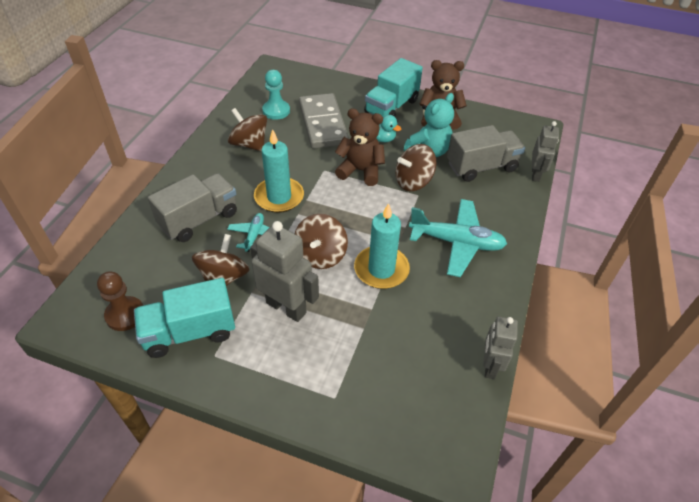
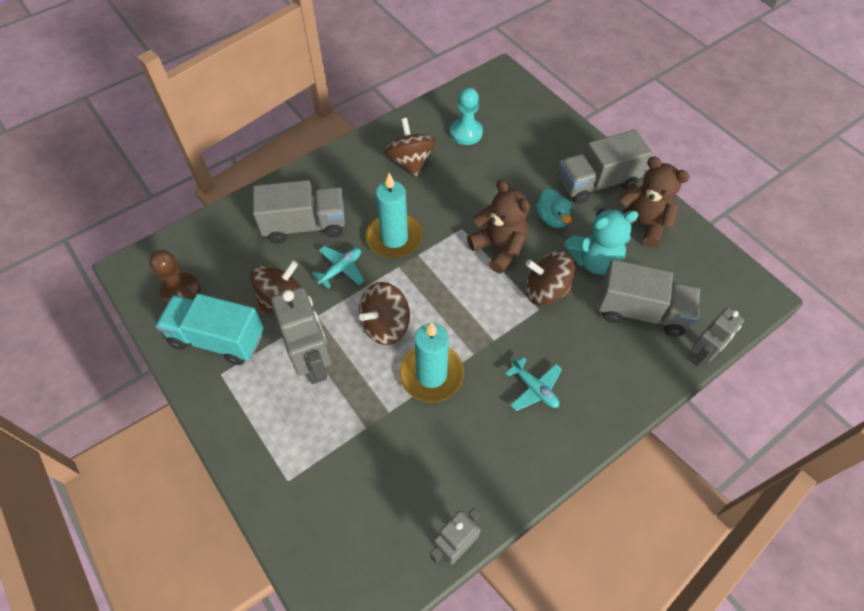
camera: 35 degrees right, 10 degrees up
grey domino [299,93,349,149] -> none
turquoise truck [364,58,423,117] -> grey truck [559,130,652,204]
turquoise plane [409,199,507,277] -> turquoise plane [505,357,562,411], size x0.53

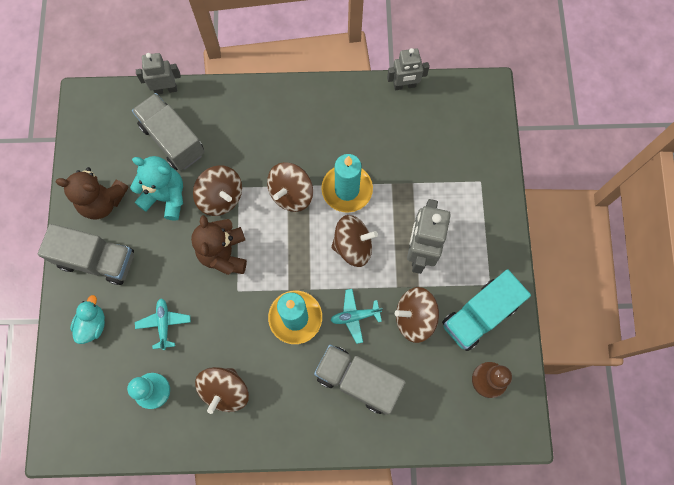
camera: 145 degrees left, 15 degrees up
turquoise truck [155,294,264,365] -> turquoise truck turned 90 degrees clockwise [442,269,531,351]
turquoise plane [505,357,562,411] -> turquoise plane moved to [135,298,191,350]
turquoise duck [536,188,572,228] -> turquoise duck moved to [70,295,105,344]
brown teddy bear [618,157,690,248] -> brown teddy bear turned 60 degrees counterclockwise [56,167,129,219]
none -> brown spinning top [267,162,313,212]

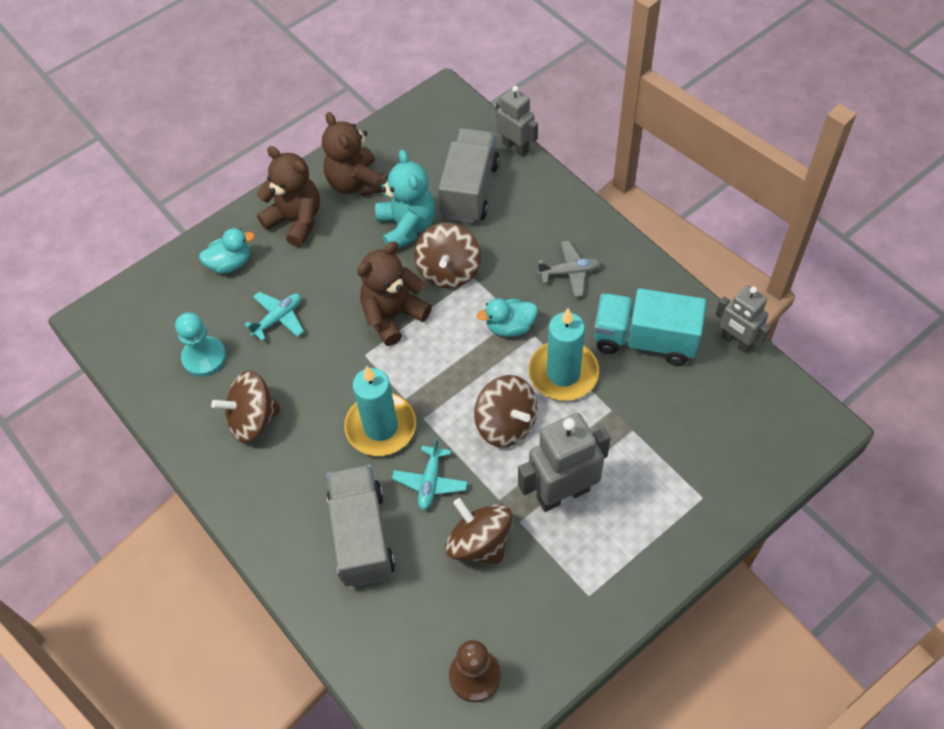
camera: 55 degrees right, 15 degrees down
grey truck [38,224,134,285] -> brown teddy bear [257,146,320,247]
brown spinning top [267,162,313,212] -> turquoise duck [477,298,537,337]
turquoise plane [330,289,383,344] -> turquoise plane turned 120 degrees counterclockwise [392,438,468,510]
turquoise truck [442,269,531,351] -> turquoise truck moved to [594,288,706,365]
none -> grey plane [537,241,601,297]

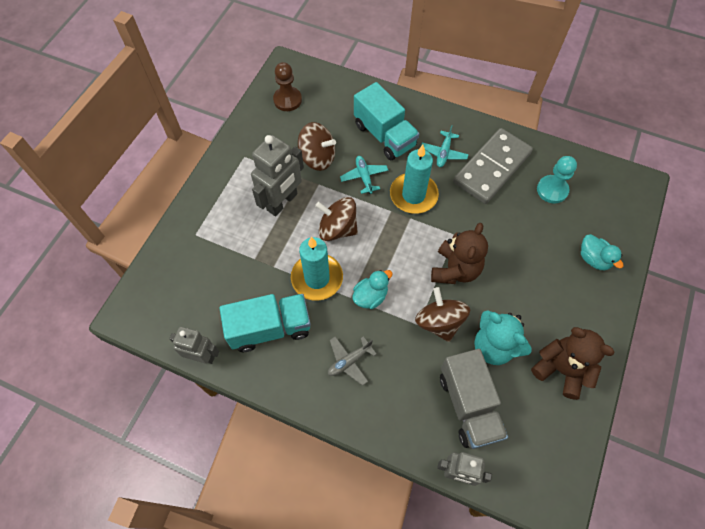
camera: 150 degrees right, 5 degrees up
turquoise duck [199,228,255,274] -> turquoise duck turned 75 degrees counterclockwise [581,234,623,270]
brown spinning top [211,370,281,443] -> grey domino [453,128,533,204]
turquoise plane [244,292,304,341] -> turquoise plane moved to [421,125,469,167]
brown teddy bear [257,146,320,247] -> none
grey truck [327,465,395,587] -> turquoise truck [354,82,419,160]

